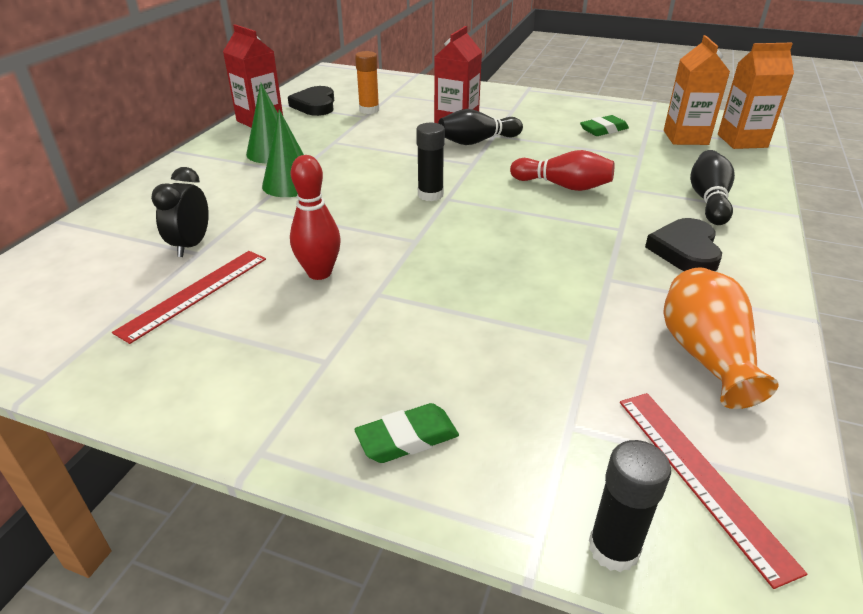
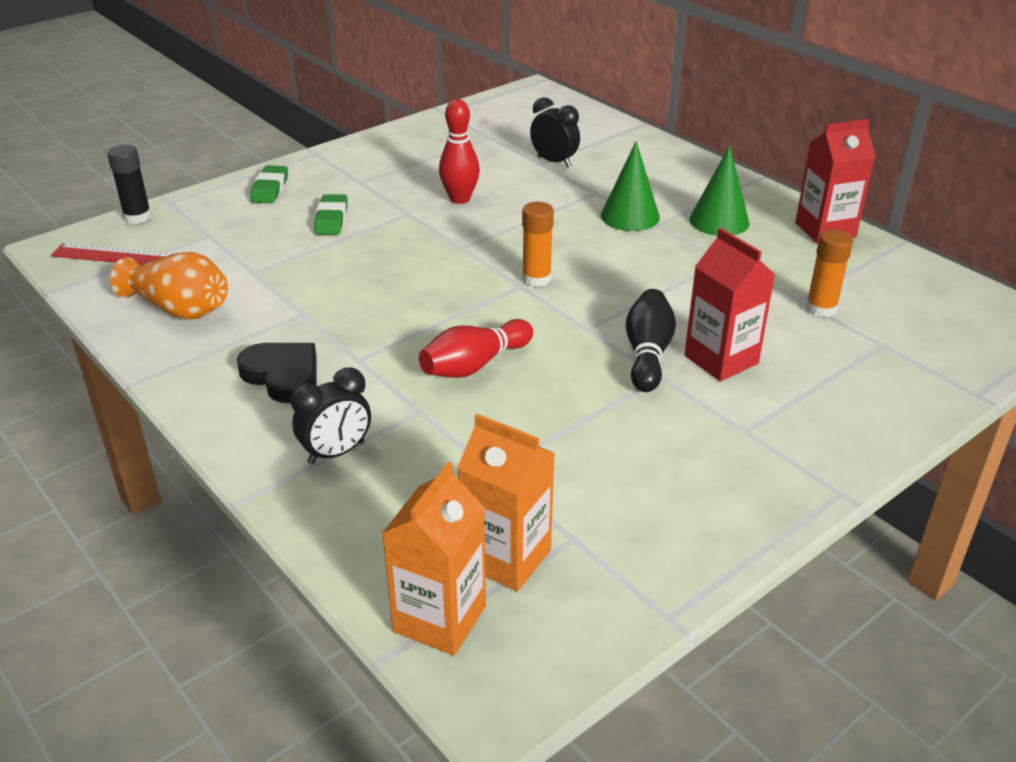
camera: 120 degrees right, 0 degrees up
red ruler [112,251,266,344] -> none
black heart [288,86,334,116] -> none
black glue stick [416,123,445,201] -> orange glue stick [522,202,554,287]
green eraser [580,115,629,136] -> green eraser moved to [314,194,348,235]
black bowling pin [690,150,735,225] -> black clock [291,367,371,464]

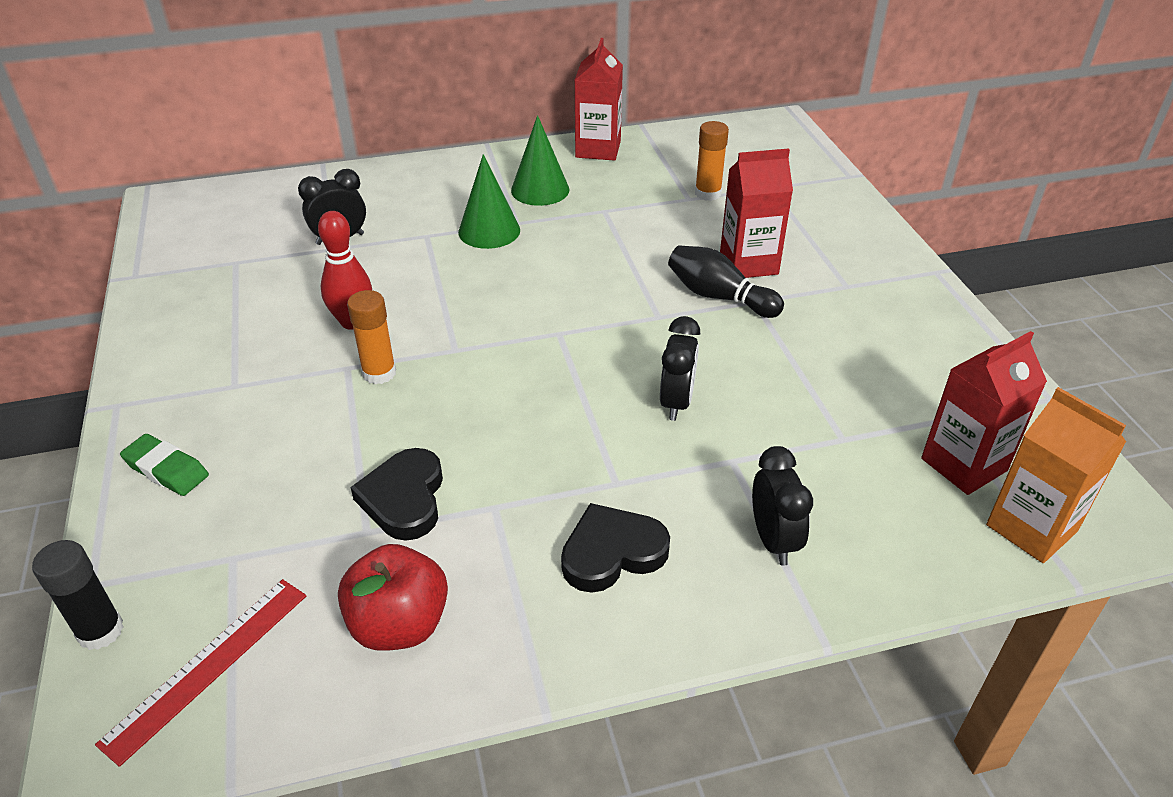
camera: 65 degrees left, 5 degrees up
orange vase [111,252,228,320] -> red apple [338,544,448,651]
green eraser [314,194,348,235] -> none
red bowling pin [419,319,533,378] -> black clock [660,316,700,421]
orange carton [457,414,555,591] -> red carton [921,331,1047,495]
orange glue stick [522,202,554,287] -> orange glue stick moved to [347,290,396,384]
none -> black heart [350,448,443,541]

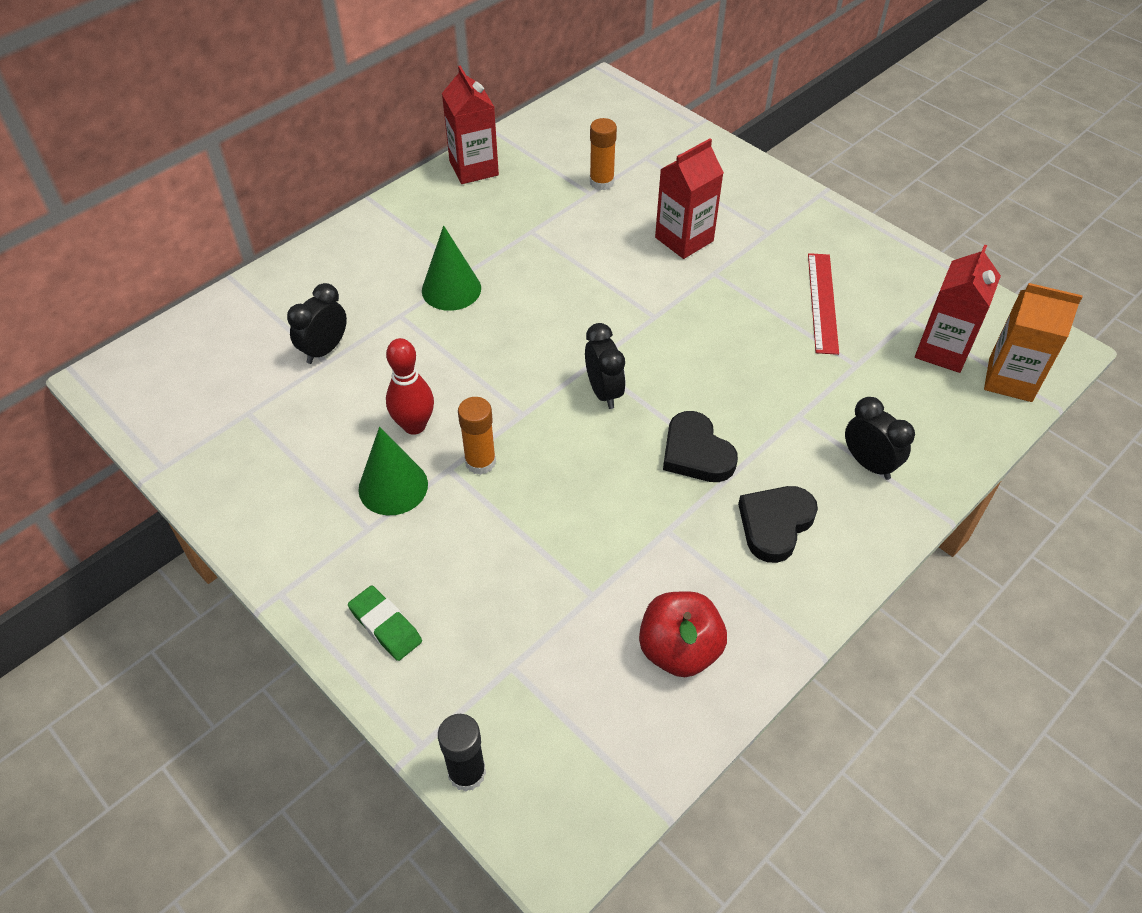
camera: 30 degrees left, 10 degrees up
red ruler [95,579,306,767] -> red ruler moved to [808,253,839,355]
green eraser [120,434,209,496] -> green eraser turned 45 degrees clockwise [348,586,422,661]
black heart [350,448,443,541] -> black heart moved to [663,411,738,482]
green cone [511,115,569,206] -> green cone moved to [358,427,428,515]
black clock [660,316,700,421] -> black clock moved to [585,323,626,409]
black bowling pin [668,245,784,318] -> none

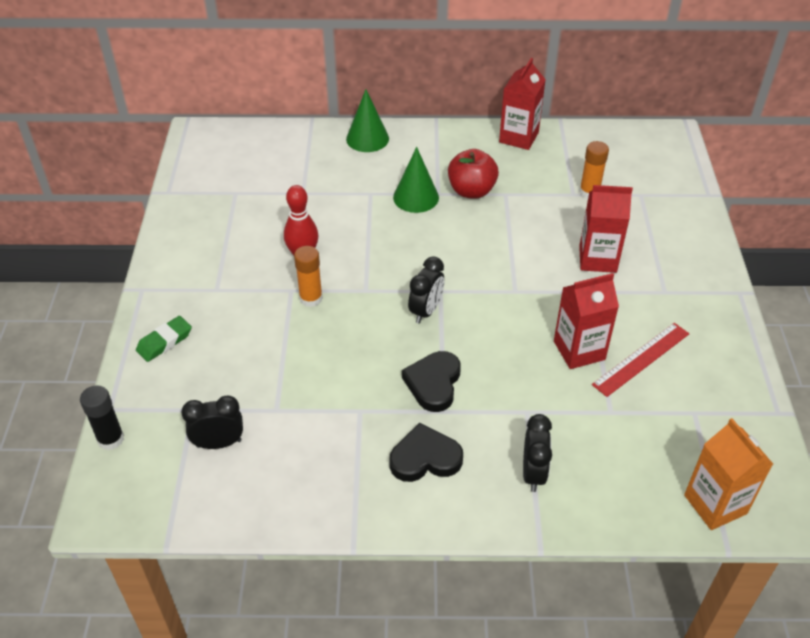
camera: 45 degrees right, 5 degrees down
black clock [287,283,347,364] -> black clock moved to [181,396,243,449]
green eraser [348,586,422,661] -> green eraser turned 45 degrees clockwise [136,316,192,362]
green cone [358,427,428,515] -> green cone moved to [346,89,389,152]
red apple [639,591,727,677] -> red apple moved to [448,149,499,199]
red carton [915,245,1001,373] -> red carton moved to [554,273,619,369]

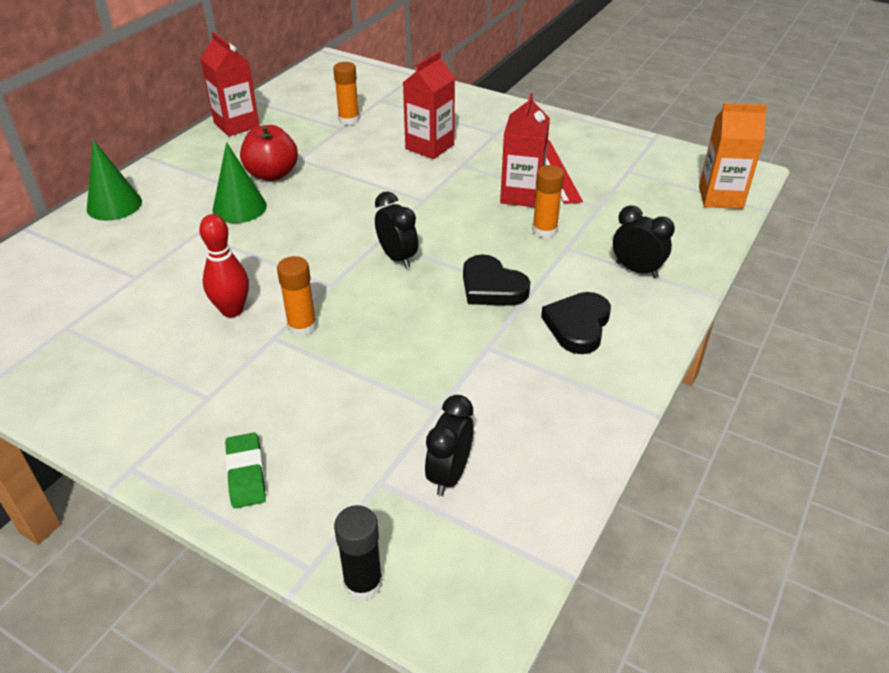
camera: 60 degrees left, 5 degrees down
none -> orange glue stick [532,165,564,238]

